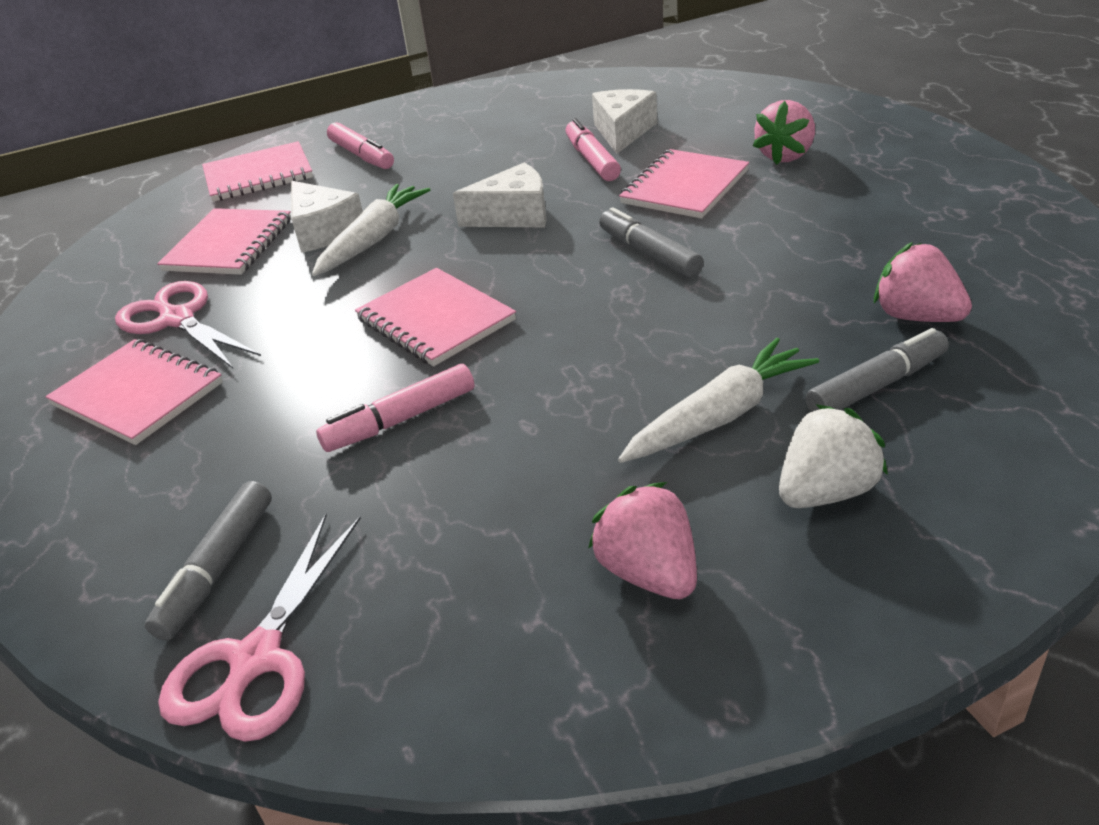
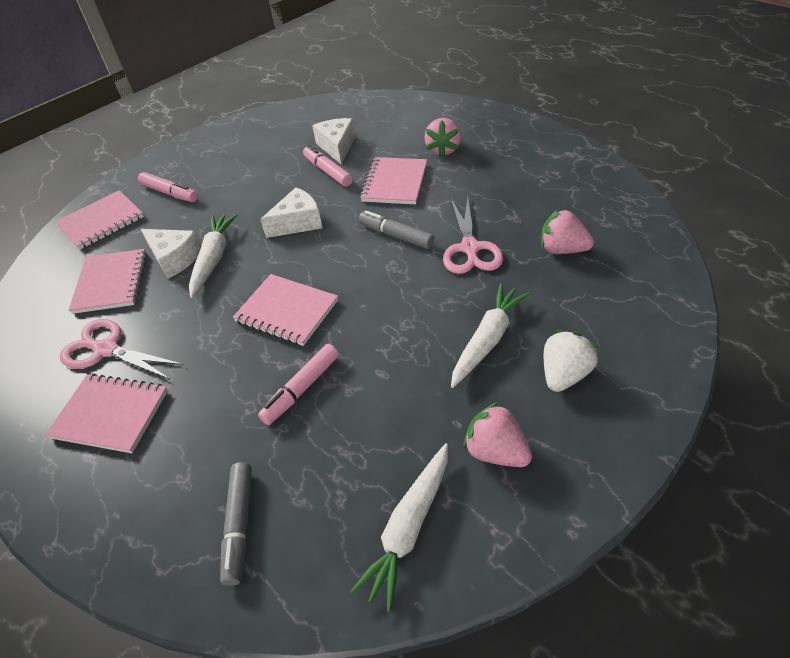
camera: 20 degrees left, 10 degrees up
pink scissors [158,514,361,742] -> pink scissors moved to [443,196,503,274]
grey marker [806,328,949,412] -> none
none -> white carrot [350,443,448,612]

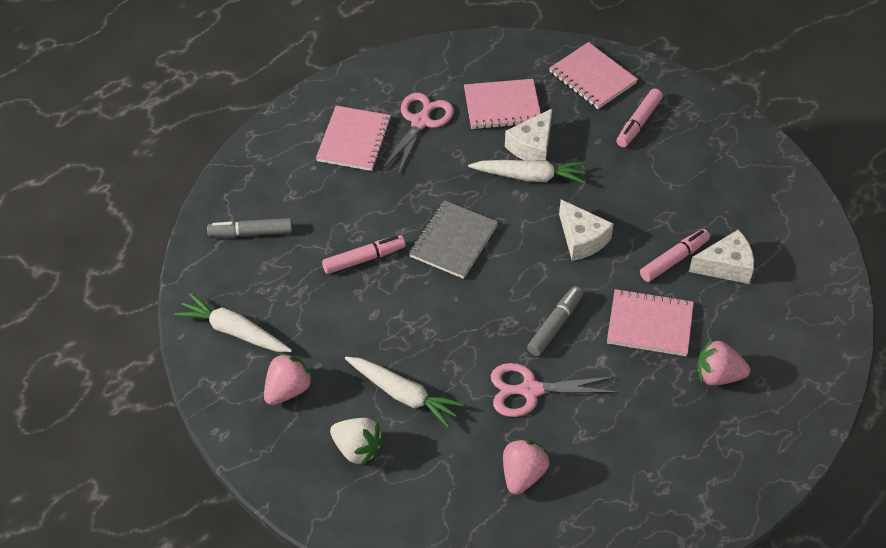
camera: 85 degrees right, 5 degrees up
pink notebook [233,274,338,346] -> grey notebook [409,200,498,279]
pink marker [258,344,339,425] -> pink marker turned 120 degrees clockwise [322,235,405,274]

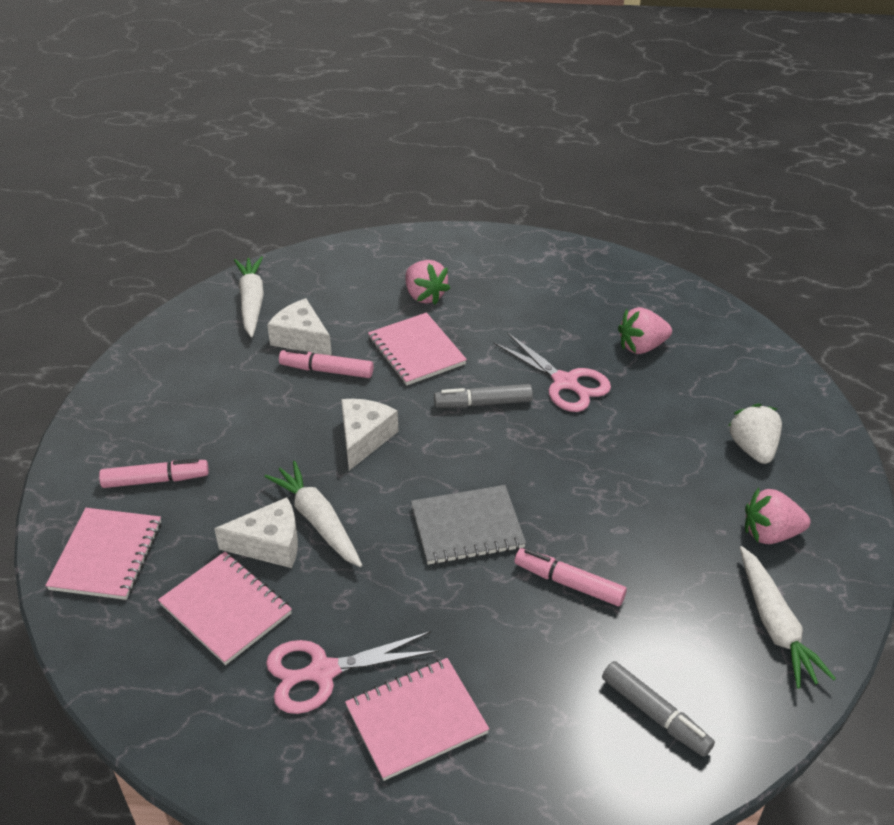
camera: 130 degrees left, 10 degrees down
white carrot [345,357,464,428] -> white carrot moved to [234,256,264,337]

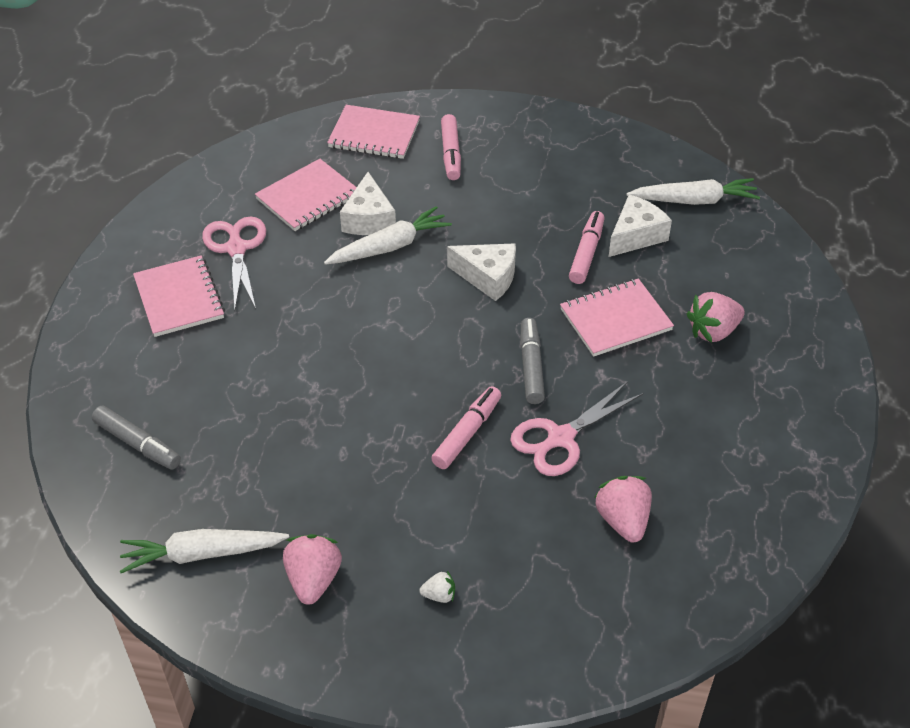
camera: 95 degrees right, 5 degrees up
grey notebook [411,485,526,565] -> none
pink marker [515,548,627,606] -> pink marker moved to [431,386,501,469]
grey marker [602,661,715,757] -> grey marker turned 105 degrees counterclockwise [92,406,181,470]
white strawberry [728,403,782,464] -> white strawberry [419,571,455,603], size x0.52

